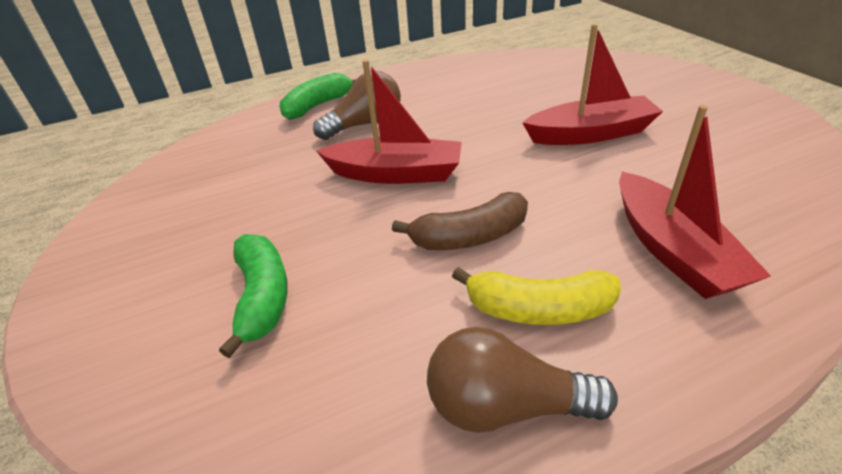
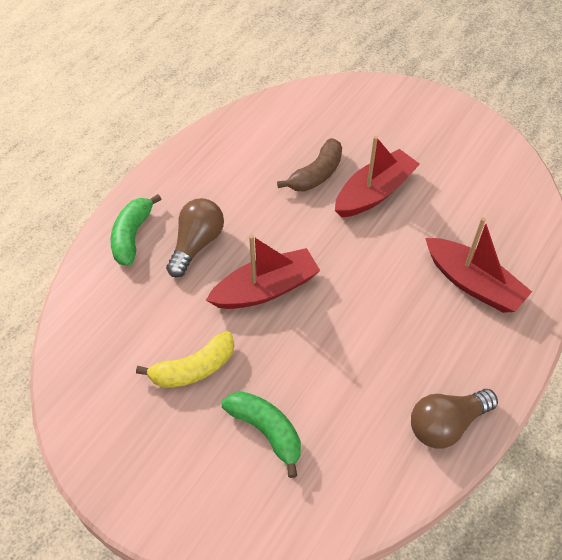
camera: 35 degrees left, 15 degrees up
brown banana [392,192,528,250] -> brown banana moved to [277,138,342,192]
yellow banana [452,267,621,325] -> yellow banana moved to [136,331,234,388]

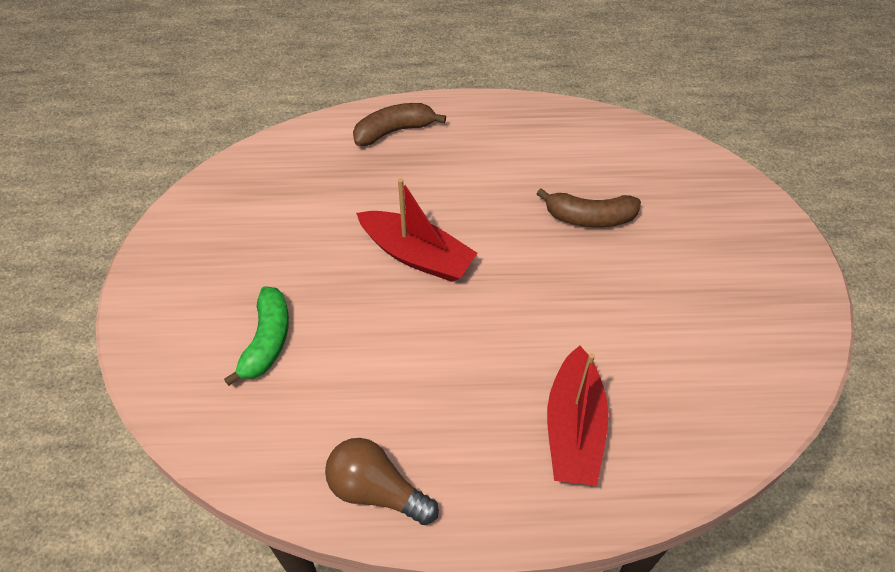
camera: 55 degrees right, 0 degrees up
green banana [111,194,161,266] -> brown banana [353,103,446,146]
yellow banana [136,331,234,388] -> none
brown light bulb [166,198,224,277] -> none
red boat [335,136,420,218] -> none

